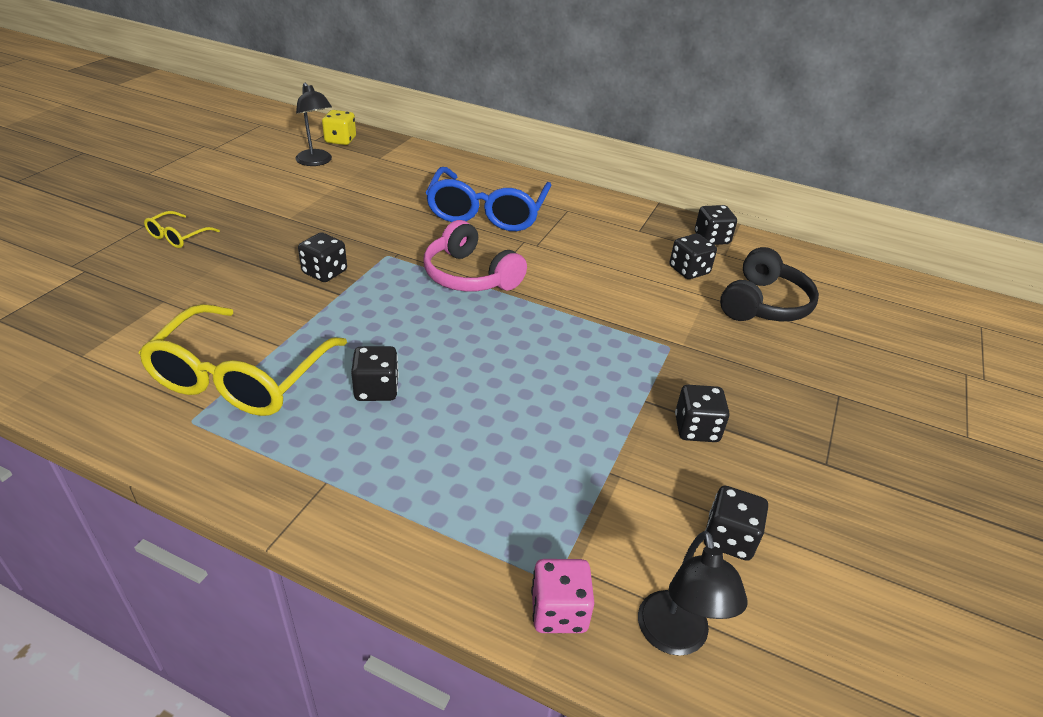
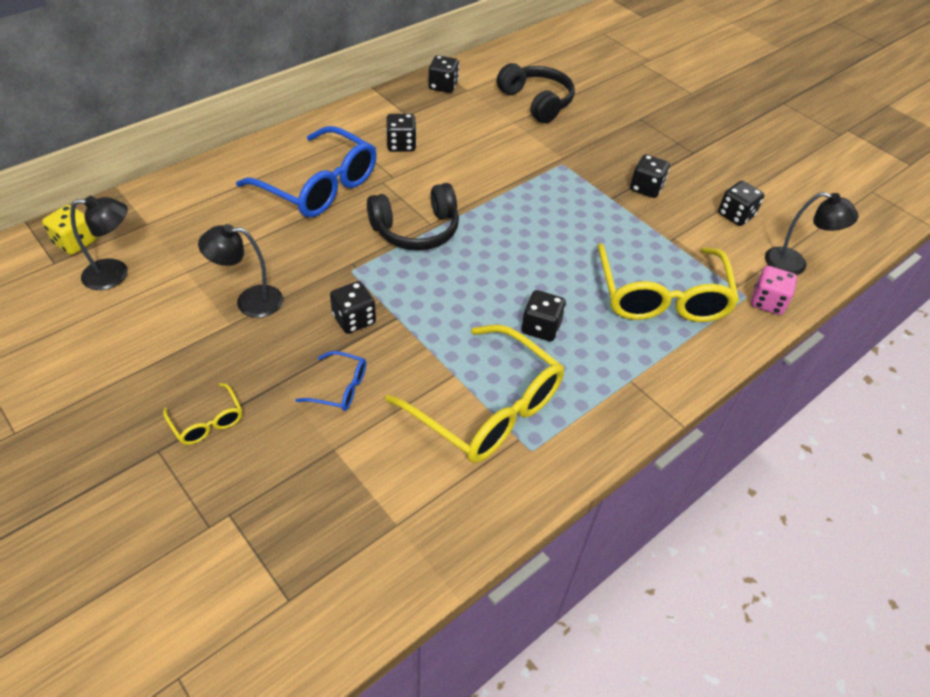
camera: 65 degrees left, 10 degrees up
pink headphones [424,220,527,292] -> black headphones [367,183,459,251]
black dice [670,234,717,279] -> black dice moved to [386,114,416,152]
none -> black lamp [198,224,283,318]
none -> blue glasses [295,351,366,411]
none -> yellow glasses [597,243,739,322]

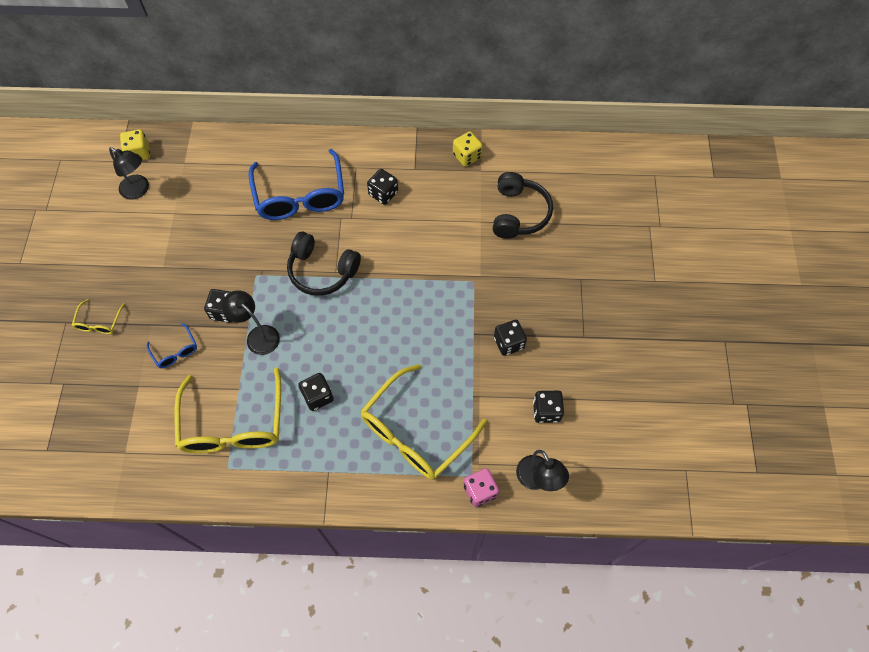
camera: 45 degrees right, 15 degrees up
black lamp [198,224,283,318] -> black lamp moved to [222,290,280,355]
black dice [429,55,459,93] -> yellow dice [453,131,483,167]

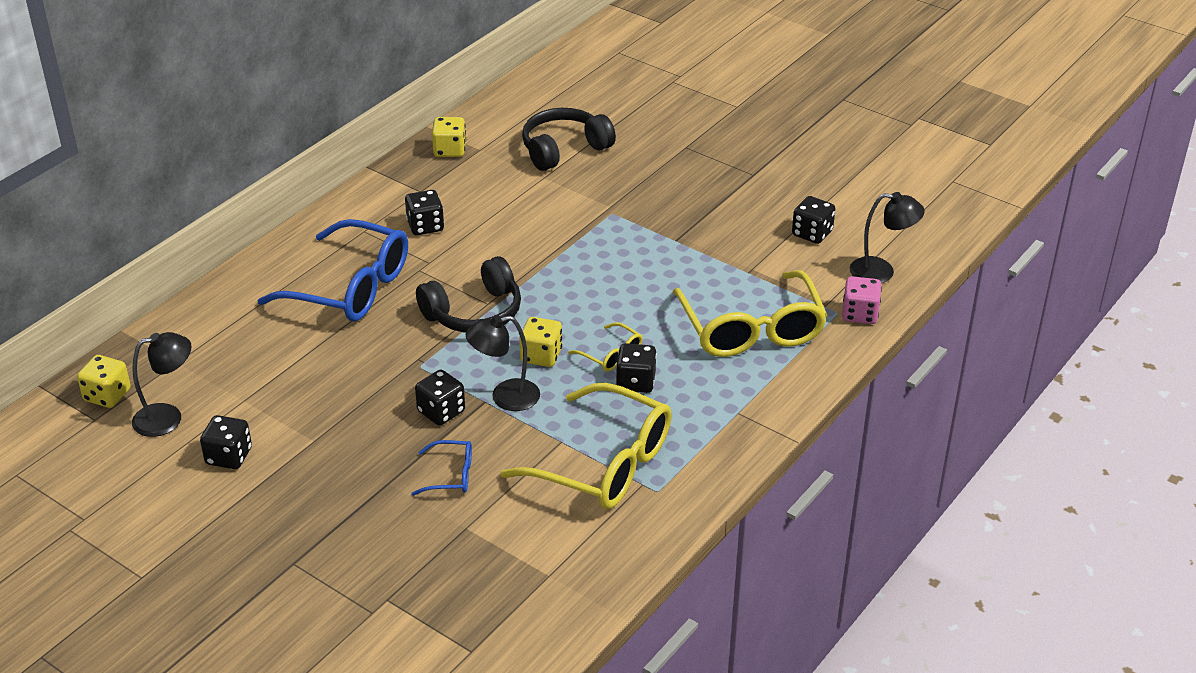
camera: 55 degrees left, 25 degrees down
yellow glasses [72,299,125,334] -> yellow glasses moved to [568,322,643,372]
black headphones [493,172,553,239] -> black headphones turned 75 degrees counterclockwise [522,108,616,171]
black dice [494,320,527,356] -> black dice moved to [200,415,252,469]
none -> yellow dice [520,317,562,367]

